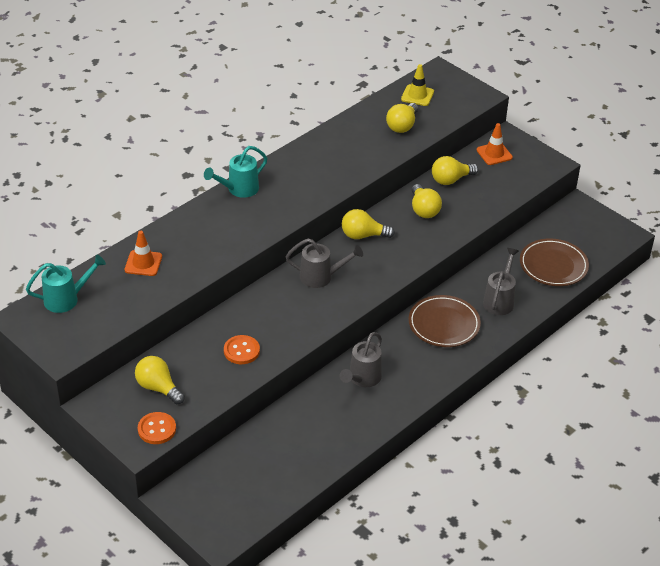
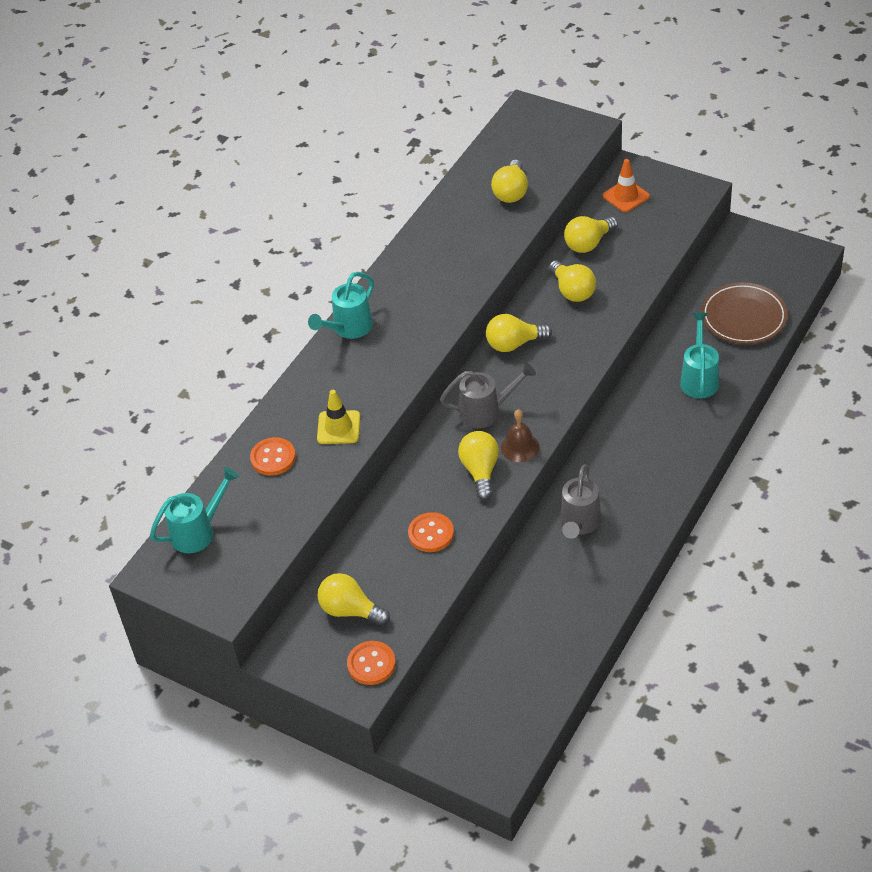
camera: 10 degrees left, 5 degrees up
orange traffic cone [125,231,162,276] -> orange button [250,437,296,476]
yellow traffic cone [401,64,434,106] -> yellow traffic cone moved to [317,390,360,444]
brown plate [409,295,481,347] -> none
grey watering can [483,248,519,315] -> turquoise watering can [680,313,719,399]
none -> yellow light bulb [458,431,499,500]
none -> brown bell [501,409,540,462]

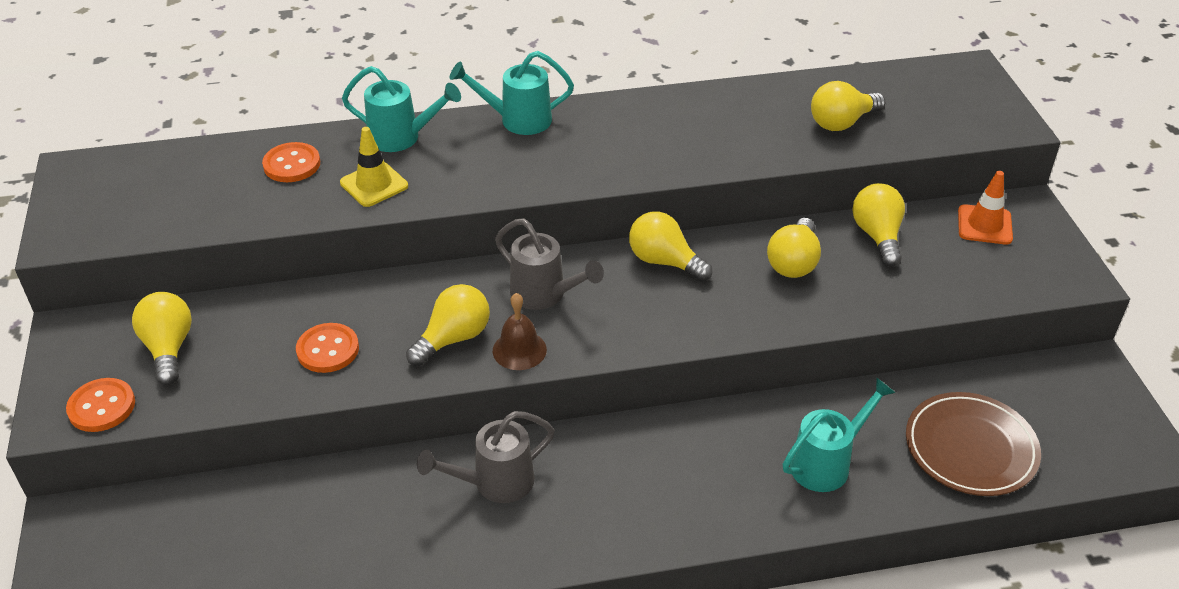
camera: 45 degrees right, 5 degrees down
turquoise watering can [150,467,239,553] -> turquoise watering can moved to [342,66,461,152]
yellow light bulb [564,216,618,253] -> yellow light bulb turned 75 degrees clockwise [852,183,905,267]

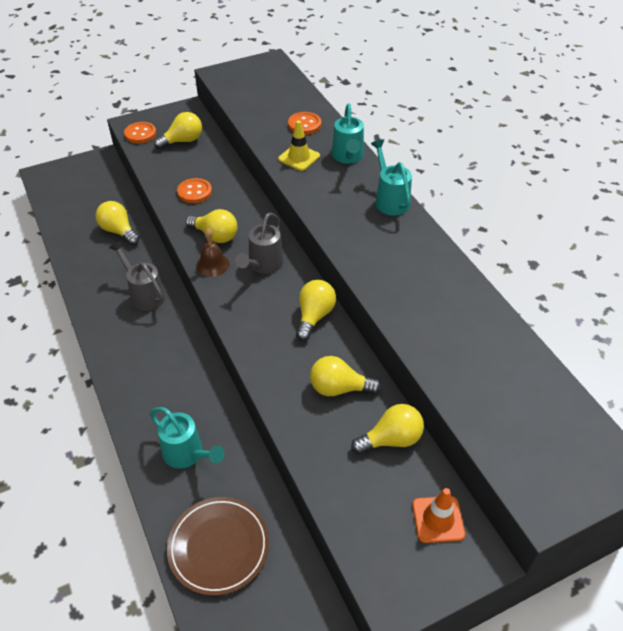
camera: 75 degrees right, 5 degrees up
yellow light bulb [811,81,885,131] -> yellow light bulb moved to [96,201,139,245]

